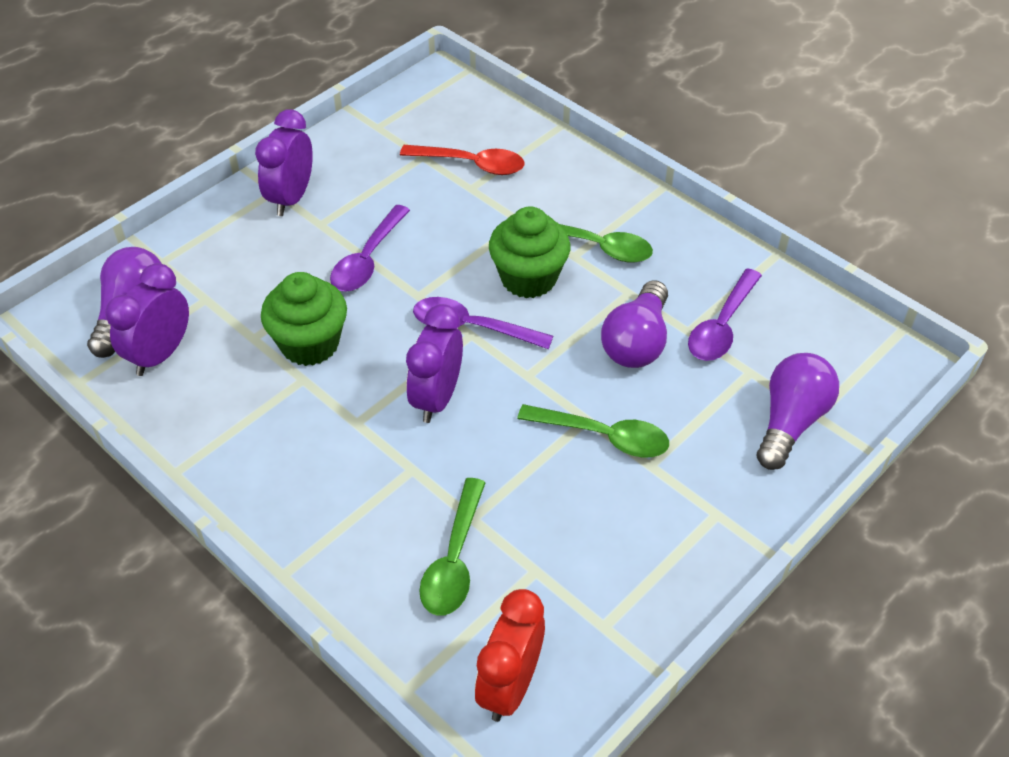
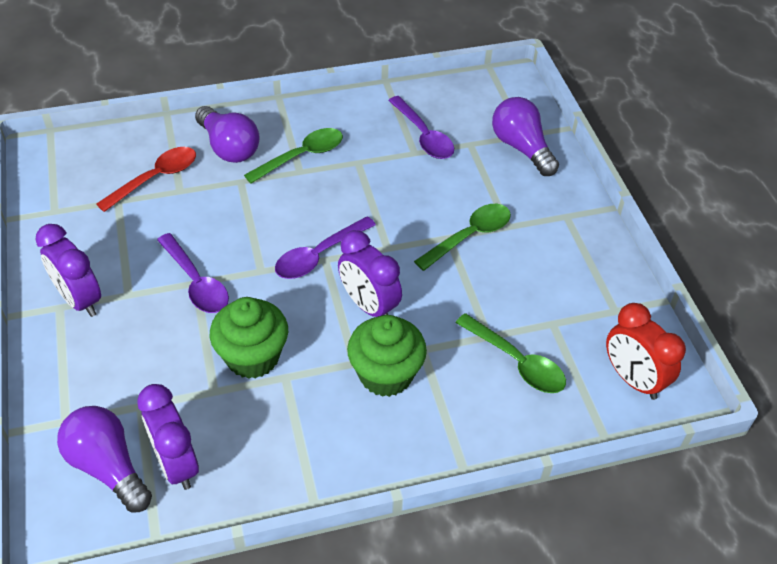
camera: 60 degrees left, 0 degrees up
green cupcake [489,206,570,298] -> green cupcake moved to [347,315,427,397]
purple light bulb [601,280,668,368] -> purple light bulb moved to [195,106,260,163]

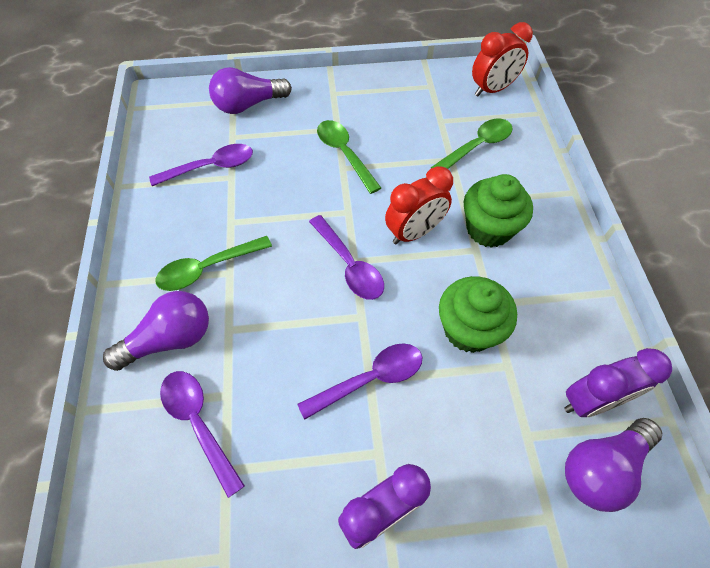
camera: 80 degrees left, 10 degrees up
red spoon [96,147,196,212] -> purple spoon [160,371,245,498]
green spoon [244,128,343,183] -> green spoon turned 90 degrees counterclockwise [155,236,272,291]
purple clock [338,230,402,317] -> red clock [385,166,453,244]

